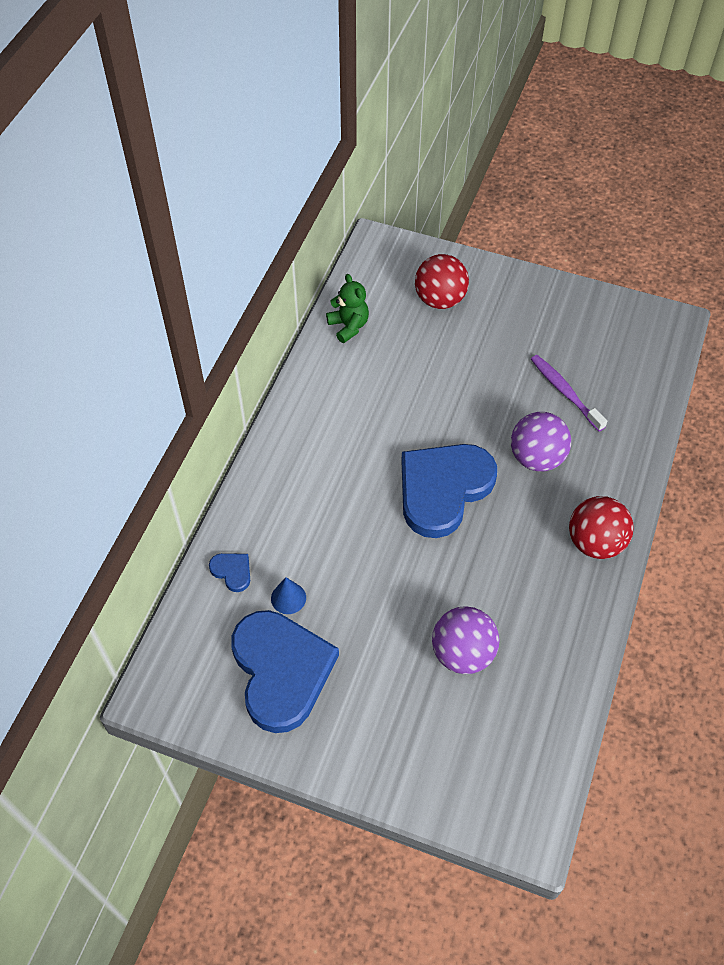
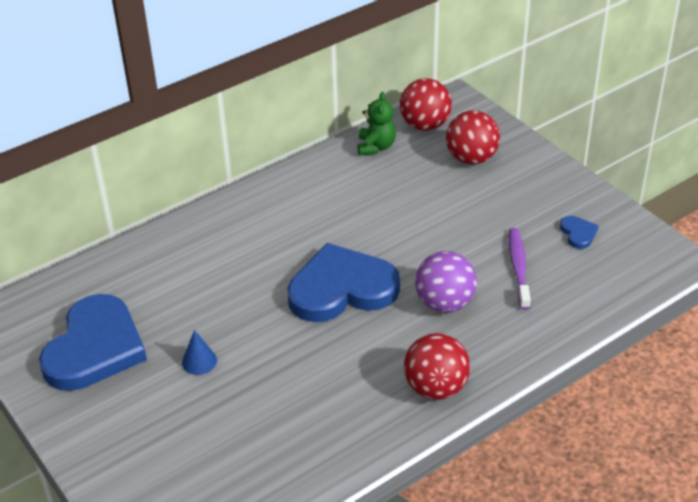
camera: 35 degrees right, 15 degrees down
blue heart [209,553,250,592] -> blue heart moved to [560,216,599,249]
blue cone [271,577,306,614] -> blue cone moved to [182,330,217,375]
purple ball [432,606,499,674] -> none
none -> red ball [400,78,452,131]

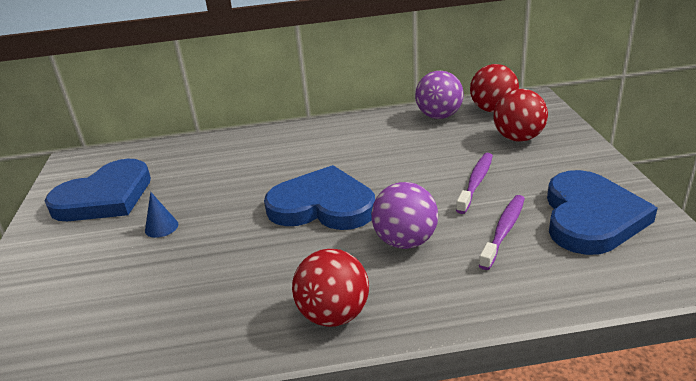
camera: 30 degrees right, 10 degrees down
green teddy bear [358,92,396,155] -> purple ball [415,71,463,119]
blue heart [560,216,599,249] -> blue heart [547,170,658,255], size x2.49
none -> purple toothbrush [456,153,493,214]

